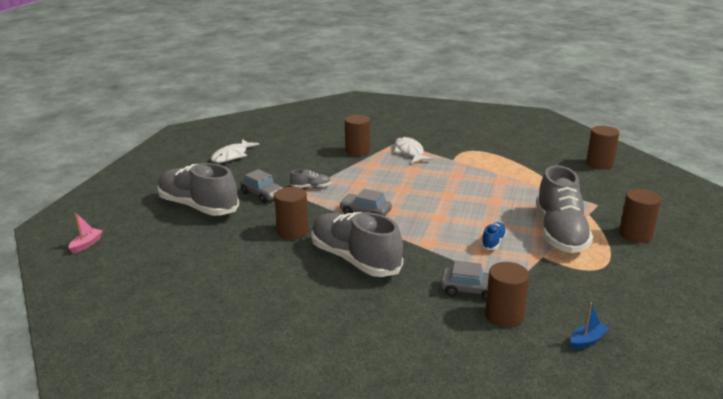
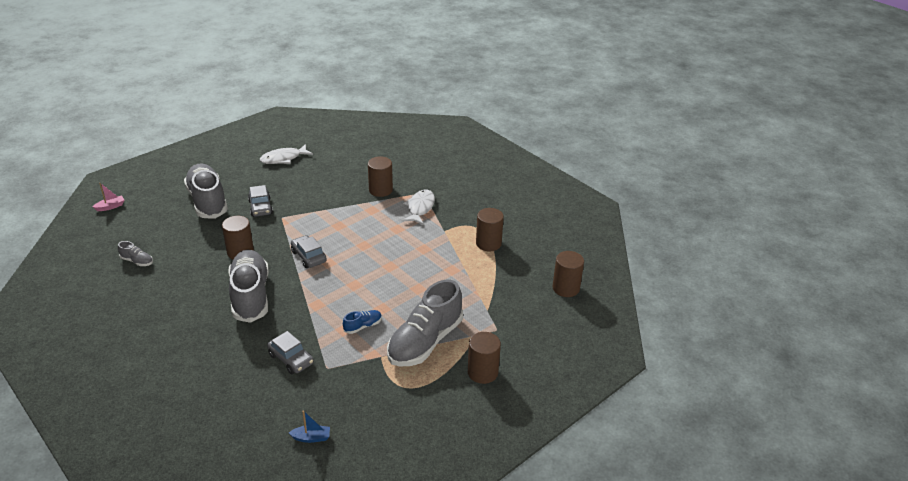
camera: 30 degrees right, 10 degrees up
grey shoe [290,169,331,188] -> grey shoe moved to [118,241,153,266]
brown cylinder [485,262,529,328] -> brown cylinder moved to [476,208,504,251]

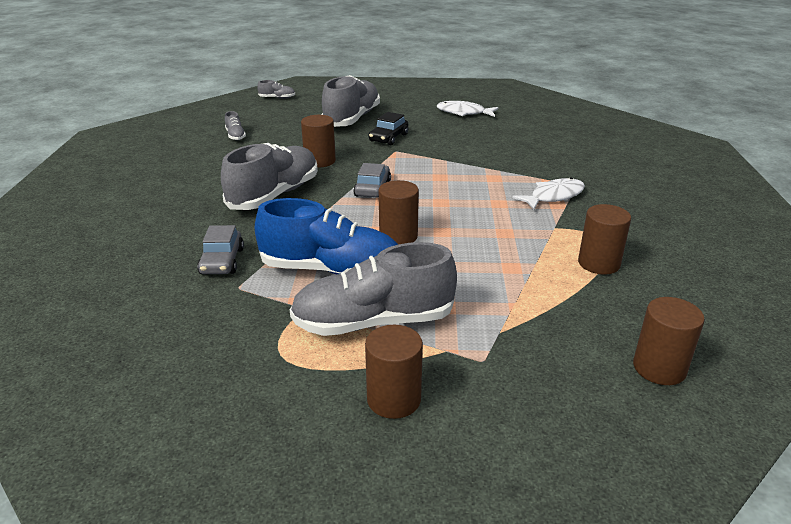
camera: 45 degrees right, 5 degrees down
pink boat [93,183,124,211] -> grey shoe [257,80,295,99]
grey car [248,185,273,217] -> black car [369,112,408,145]
blue boat [289,410,330,443] -> none
blue shoe [343,310,382,334] -> blue shoe [255,198,398,274], size x2.40
brown cylinder [368,156,393,197] -> brown cylinder moved to [379,180,419,244]

